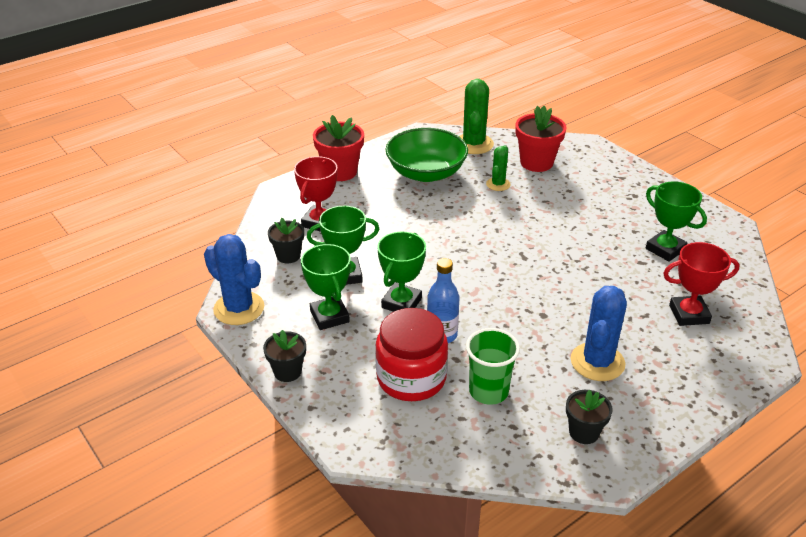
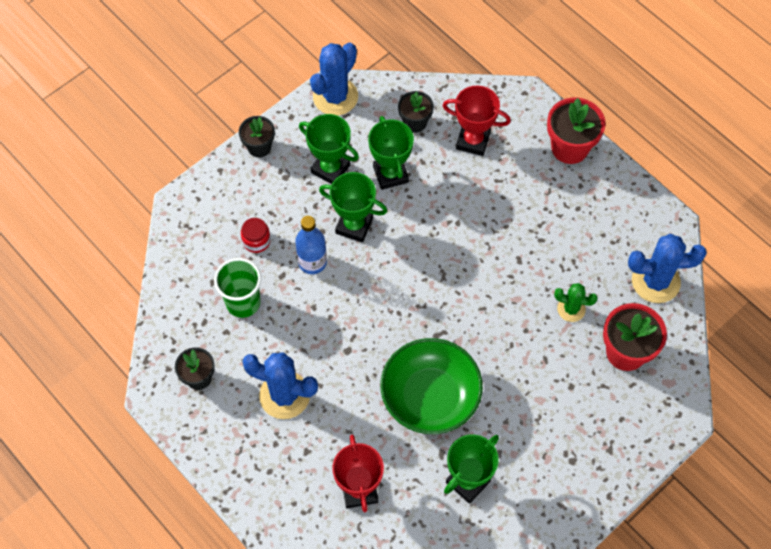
camera: 85 degrees right, 25 degrees up
green trophy [301,244,351,330] -> green trophy turned 60 degrees clockwise [299,114,359,184]
red jar [375,308,448,401] -> red jar [241,218,271,253], size x0.46
green bowl [385,128,468,182] -> green bowl moved to [381,338,483,434]
green cactus [459,78,494,154] -> blue cactus [628,234,707,303]

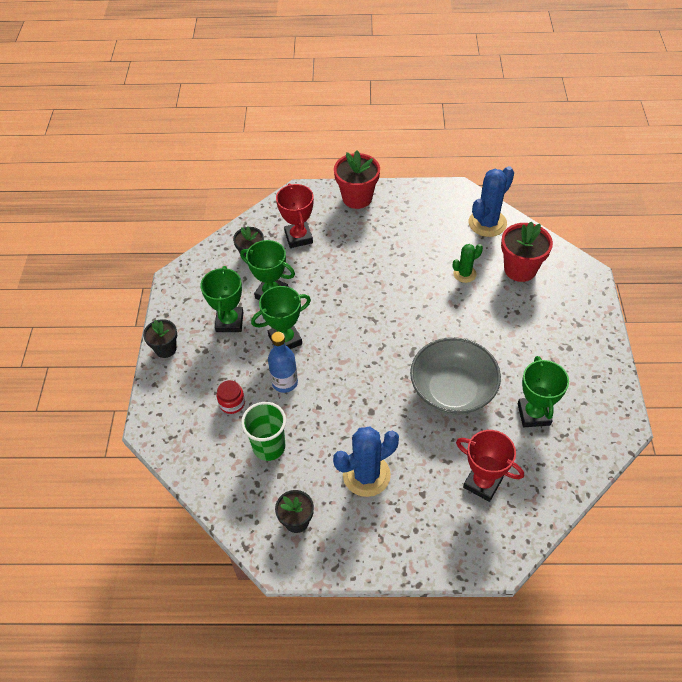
camera: 45 degrees left, 10 degrees down
green trophy [299,114,359,184] -> green trophy turned 75 degrees counterclockwise [200,266,243,332]
blue cactus [310,43,358,116] -> none
green bowl [381,338,483,434] -> grey bowl [410,337,501,415]
red trophy [442,86,511,156] -> red trophy turned 75 degrees counterclockwise [276,183,314,248]

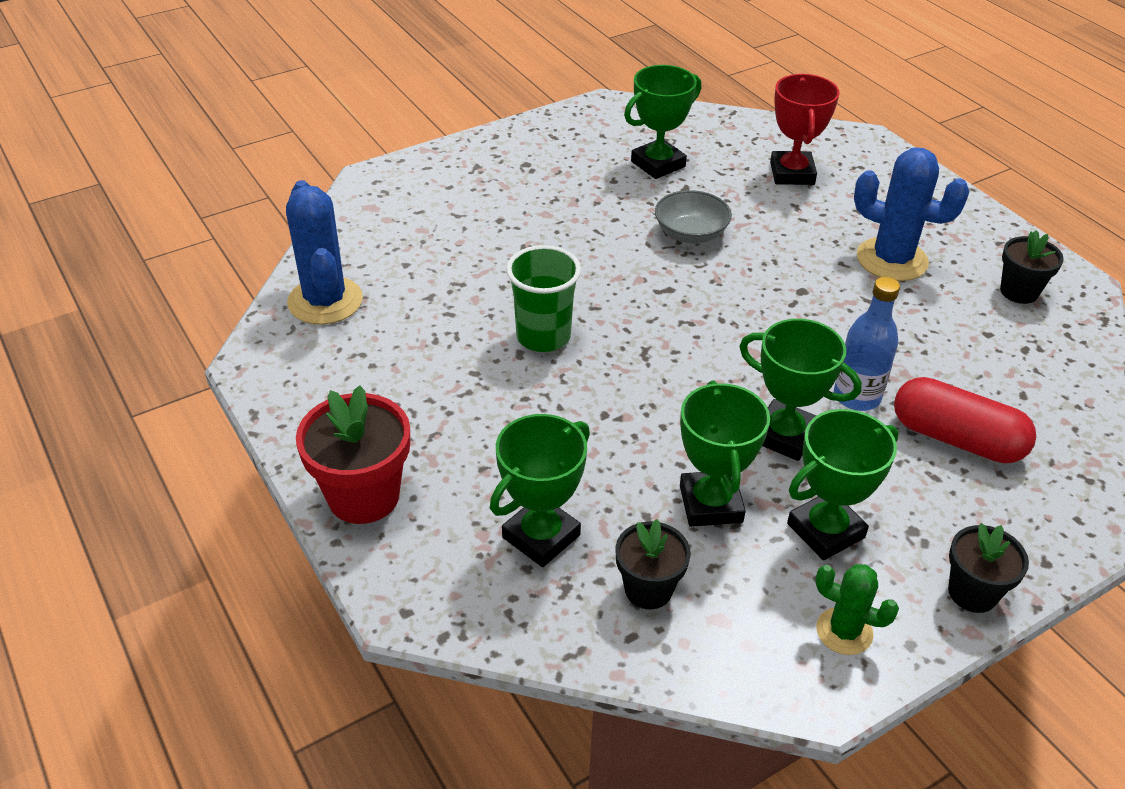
camera: 125 degrees left, 10 degrees down
red jar [217,380,245,414] -> red capsule [894,377,1036,463]
green cup [241,402,286,461] -> green cup moved to [506,245,581,352]
red trophy [276,183,314,248] -> green trophy [490,414,590,567]
grey bowl [410,337,501,415] -> grey bowl [655,190,732,243], size x0.56
green cactus [453,244,483,283] -> green cactus moved to [815,564,899,655]
blue cactus [469,166,514,237] -> blue cactus turned 60 degrees clockwise [286,180,363,325]
red flower pot [501,221,553,282] -> none

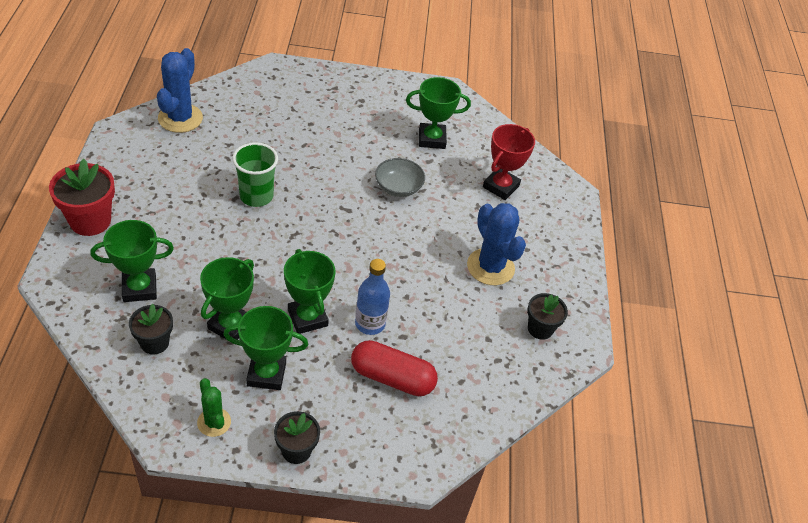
camera: 30 degrees right, 5 degrees up
red capsule [894,377,1036,463] -> red capsule turned 45 degrees counterclockwise [351,340,438,396]

